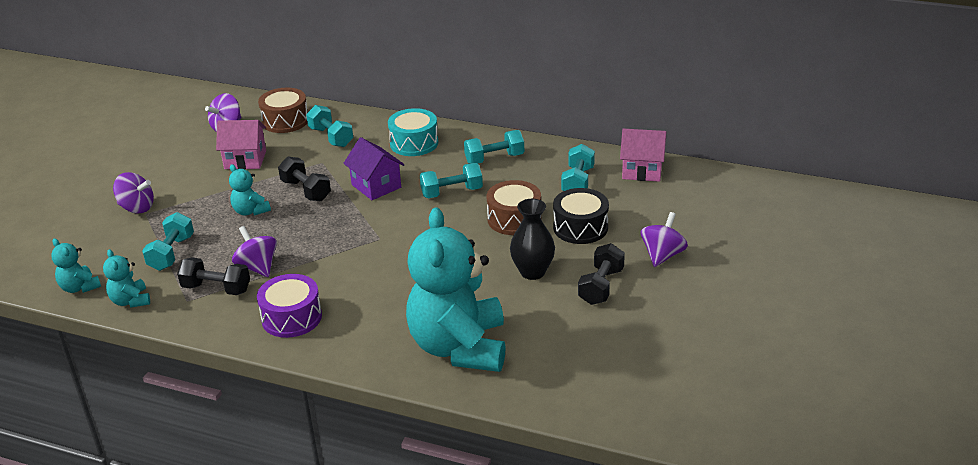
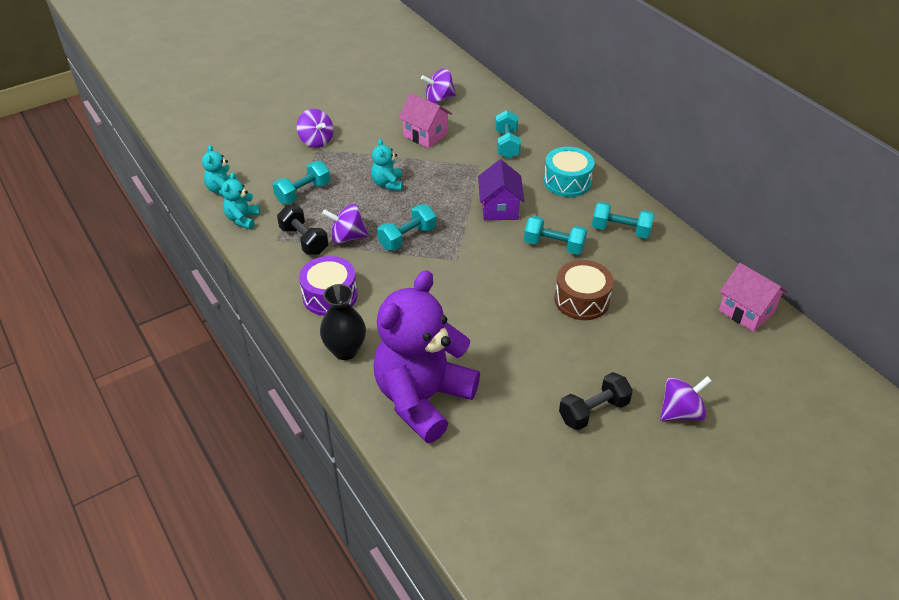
camera: 35 degrees right, 10 degrees up
purple spinning top [232,226,277,277] -> purple spinning top turned 90 degrees counterclockwise [322,204,369,244]
brown drum [258,88,308,133] -> none
black dumbbell [278,156,331,201] -> none
turquoise teddy bear [406,207,506,372] -> purple teddy bear [374,270,480,443]
black vase [510,199,555,280] -> black vase moved to [320,284,366,360]
black drum [553,188,609,244] -> none
turquoise dumbbell [561,144,595,191] -> turquoise dumbbell moved to [377,204,436,251]

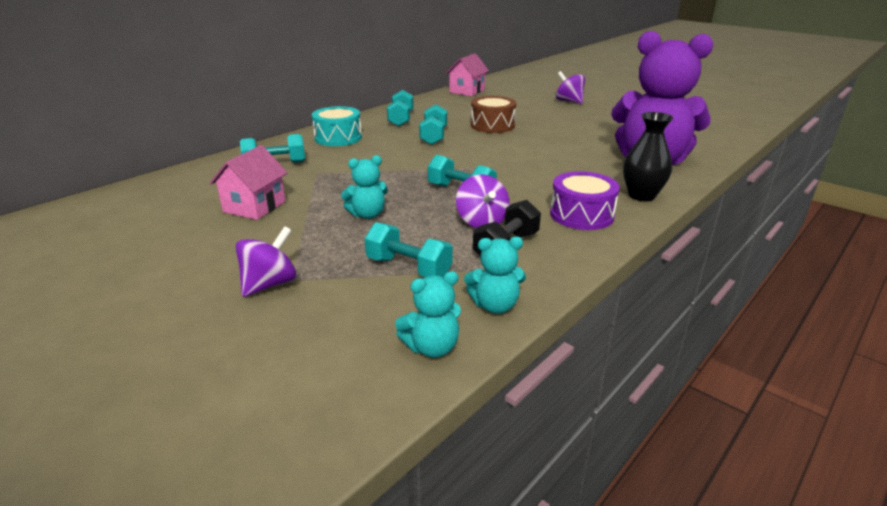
camera: 105 degrees left, 15 degrees down
purple spinning top [421,69,456,103] -> none
purple house [478,160,524,220] -> none
black dumbbell [559,372,633,430] -> none

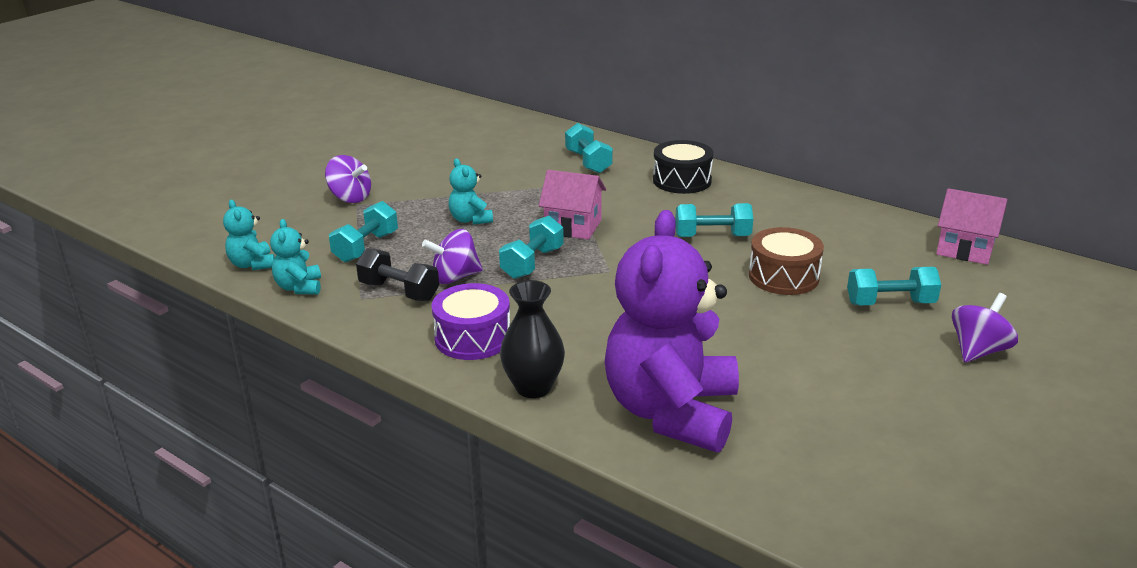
camera: 85 degrees right, 0 degrees up
pink house [210,145,288,220] -> pink house moved to [539,170,606,240]
turquoise drum [312,106,362,146] -> black drum [653,140,713,194]
turquoise dumbbell [387,90,414,127] -> turquoise dumbbell moved to [847,267,941,305]

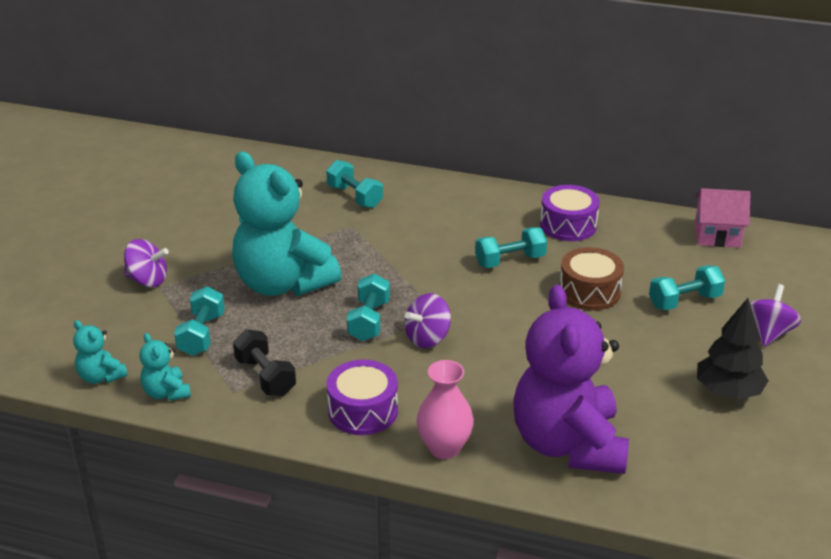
camera: 20 degrees left, 5 degrees up
black dumbbell [356,248,439,301] -> black dumbbell turned 45 degrees clockwise [233,329,296,396]
purple spinning top [422,229,483,284] -> purple spinning top moved to [405,293,451,348]
turquoise teddy bear [449,158,493,225] -> turquoise teddy bear [232,152,342,296], size x2.37
black vase [500,280,565,398] -> pink vase [416,360,474,459]
pink house [539,170,606,240] -> none
black drum [653,140,713,194] -> none
none -> purple drum [540,185,600,241]
none -> black tree [697,298,769,400]

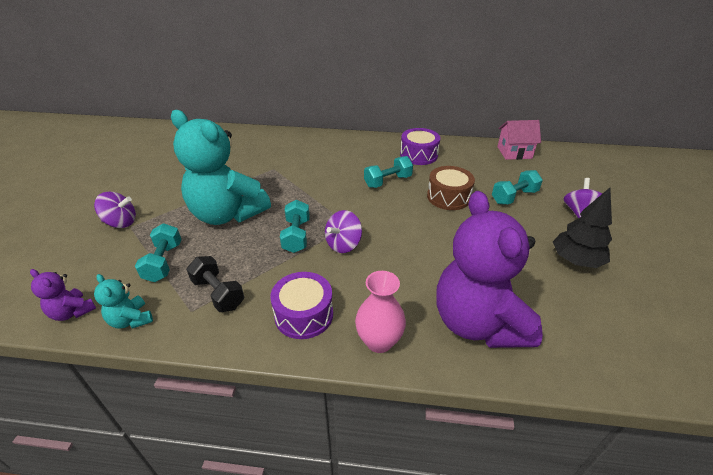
camera: 10 degrees left, 5 degrees up
turquoise teddy bear [73,320,128,384] -> purple teddy bear [30,269,96,321]
turquoise dumbbell [326,160,383,208] -> none

